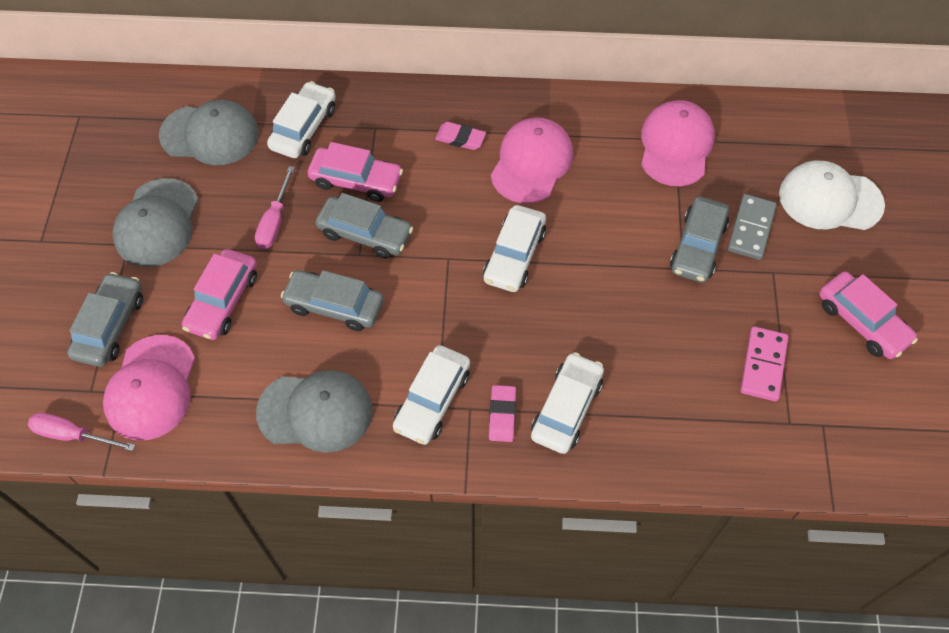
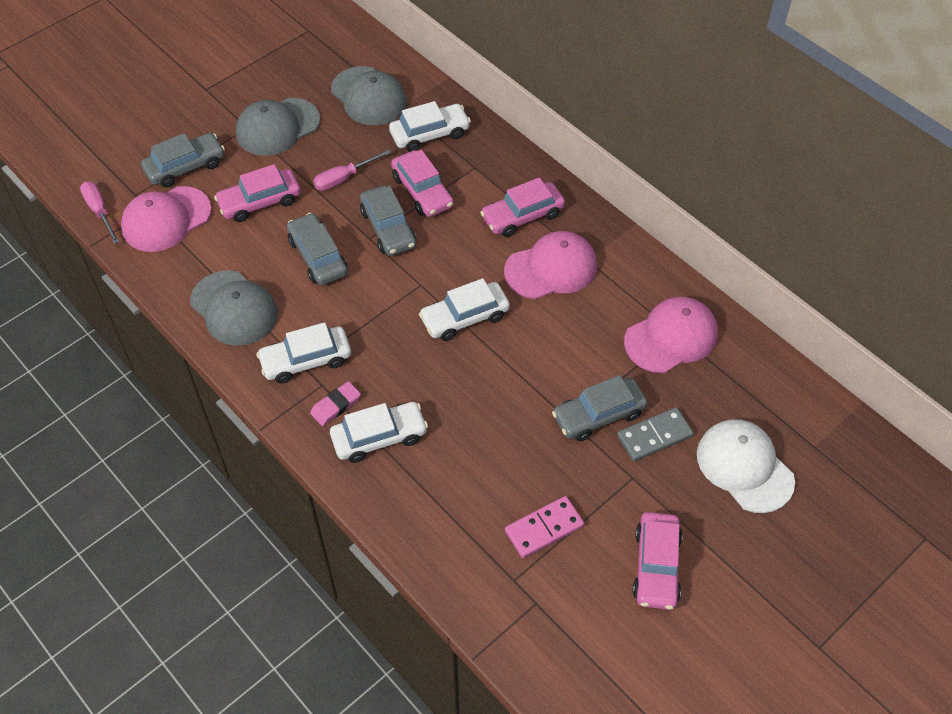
camera: 45 degrees right, 5 degrees down
pink eraser [435,122,486,150] -> pink car [480,178,565,237]

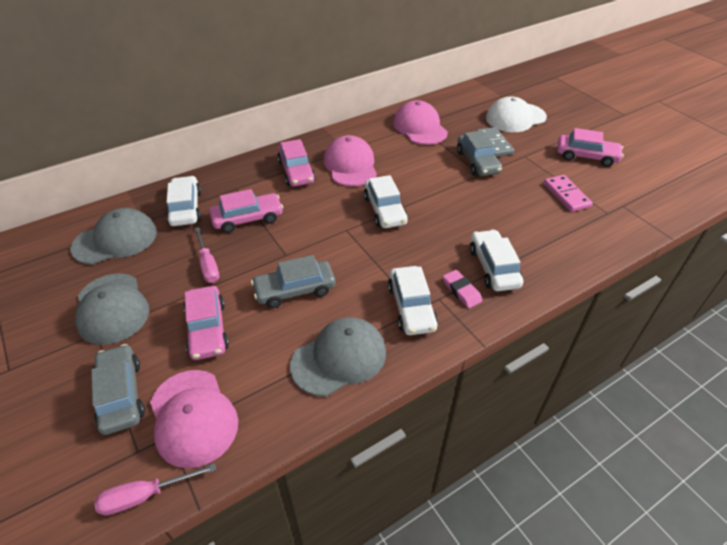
camera: 80 degrees left, 10 degrees down
grey car [360,185,416,256] -> none

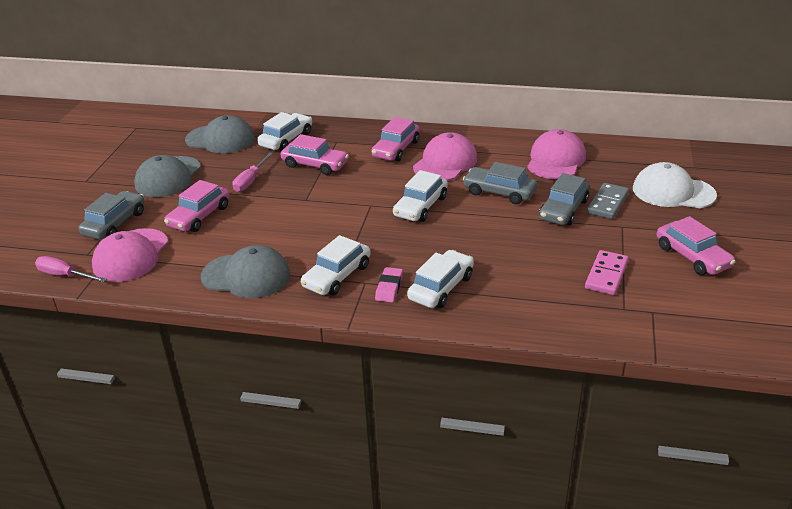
camera: 45 degrees right, 10 degrees down
grey car [251,255,335,308] -> grey car moved to [463,162,537,204]

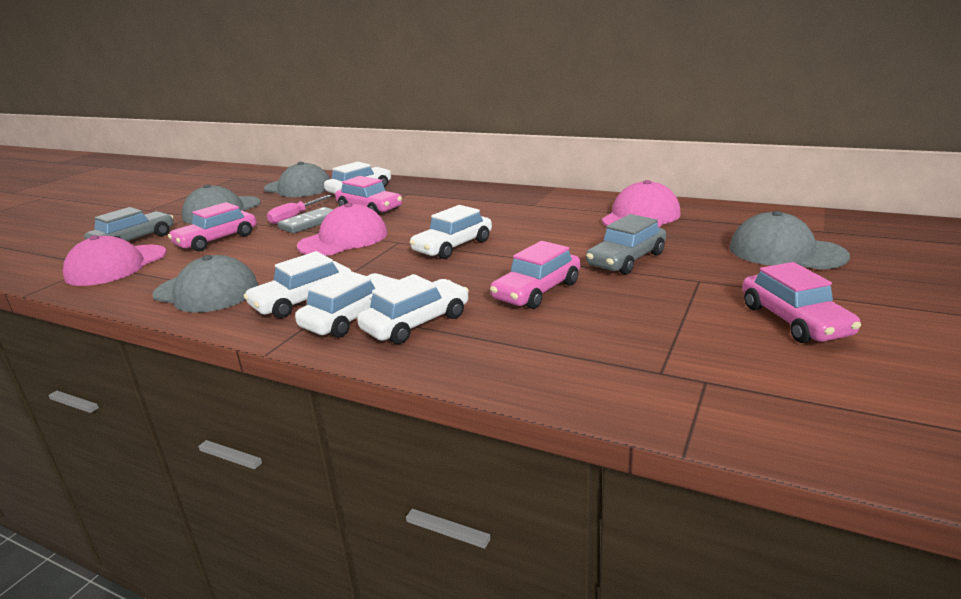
camera: 15 degrees right, 10 degrees down
pink screwdriver [35,256,107,282] -> none
pink car [371,117,420,161] -> pink car moved to [490,241,580,309]
pink eraser [375,267,403,303] -> white car [295,270,398,338]
pink cap [413,132,478,181] -> pink cap moved to [297,203,387,256]
grey car [463,162,537,204] -> none
pink domino [585,250,628,295] -> none
grey domino [587,183,629,219] -> grey domino moved to [277,207,333,234]
white cap [633,162,717,208] -> grey cap [729,211,850,270]

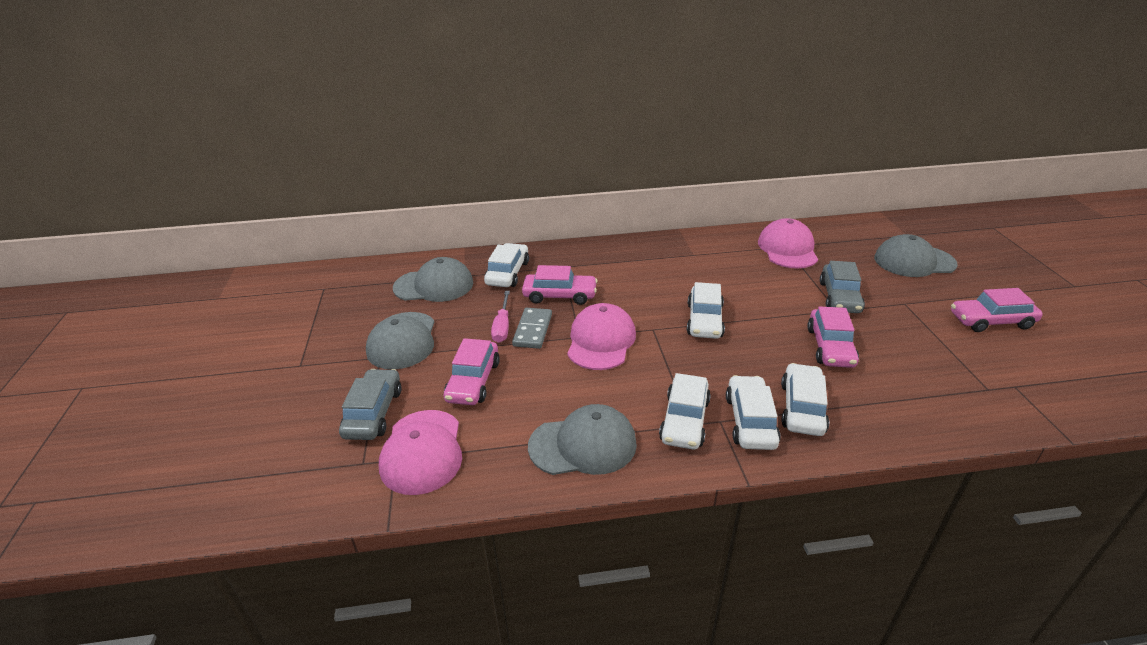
camera: 35 degrees left, 10 degrees up
pink car [742,262,861,343] -> pink car turned 135 degrees clockwise [951,288,1043,332]

